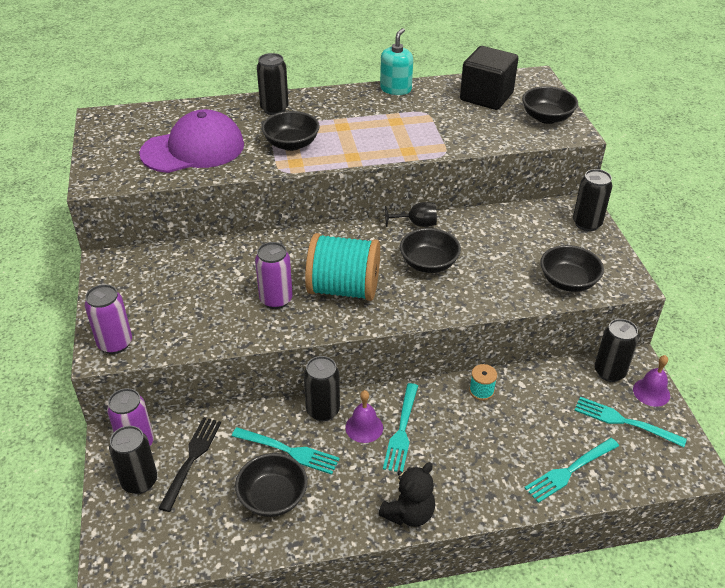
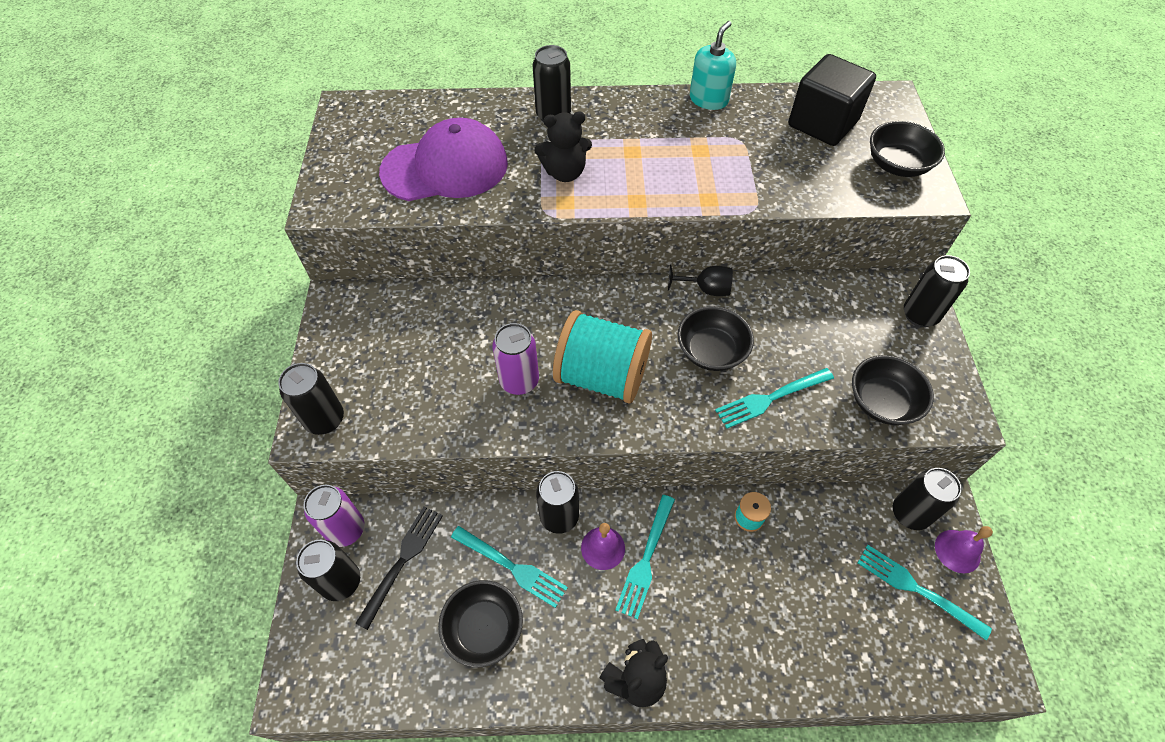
camera: 10 degrees right, 15 degrees up
purple can [85,284,132,354] -> black can [278,363,344,435]
black bowl [261,111,320,151] -> black teddy bear [534,112,592,182]
turquoise fork [524,438,619,503] -> turquoise fork moved to [715,368,834,429]

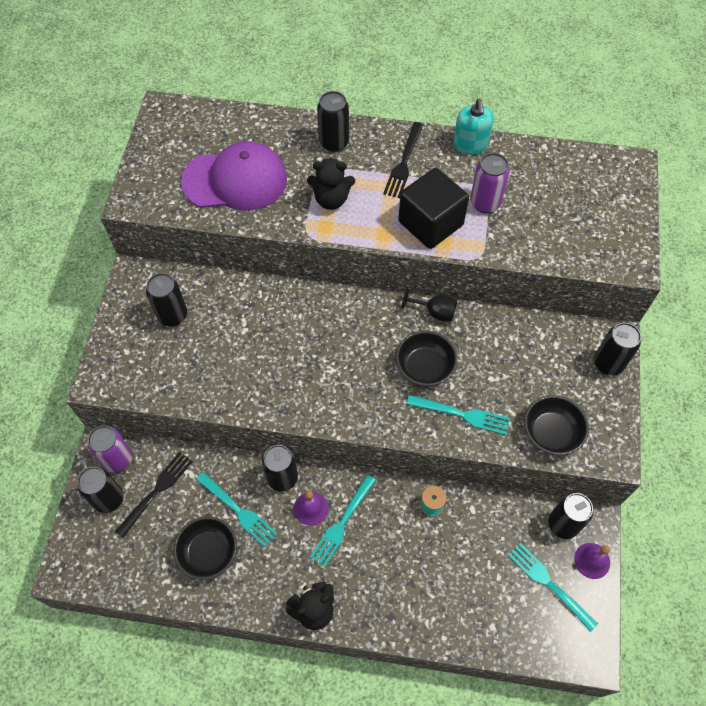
camera: 10 degrees right, 5 degrees up
black can [278,363,344,435] -> black can moved to [146,273,187,327]
purple can [492,323,539,395] -> purple can moved to [470,153,510,213]
turquoise spool [553,310,652,403] -> none
turquoise soap dispenser [690,21,736,110] -> turquoise soap dispenser turned 135 degrees clockwise [453,99,494,155]
turquoise fork [715,368,834,429] -> turquoise fork turned 150 degrees counterclockwise [406,395,510,435]
black cube [788,54,876,146] -> black cube moved to [398,168,469,249]
black bowl [870,121,945,177] -> none
none -> black fork [383,122,423,198]

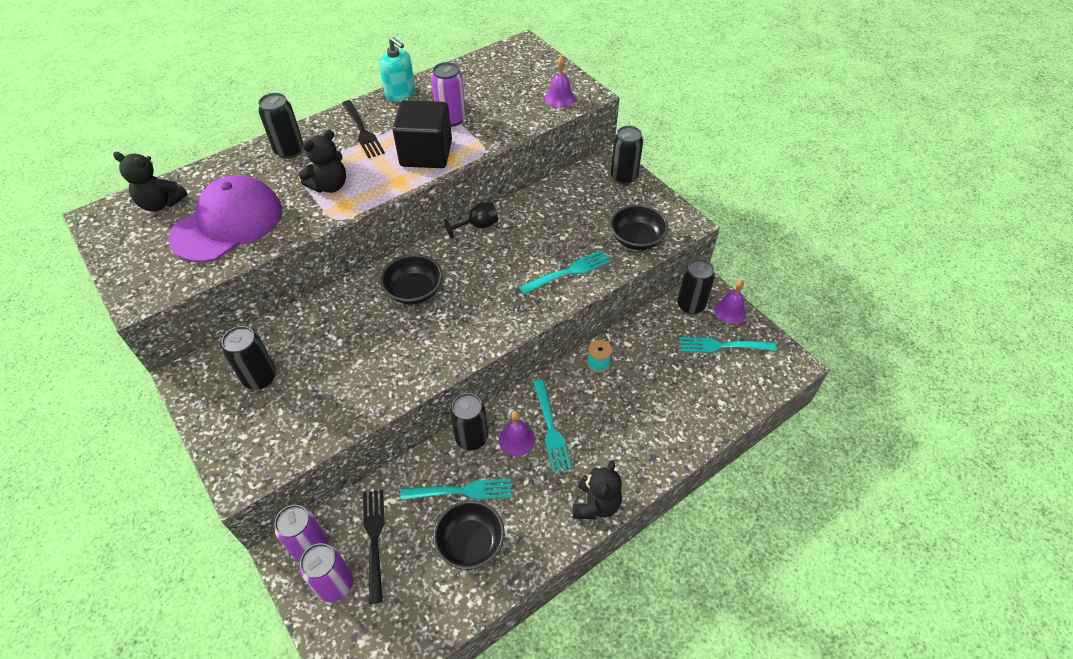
camera: 45 degrees left, 10 degrees down
black can [77,467,124,513] -> purple can [300,543,353,602]
black bowl [396,331,458,386] -> black bowl moved to [380,254,443,305]
none -> black teddy bear [113,152,188,212]
none -> purple bell [545,56,576,108]

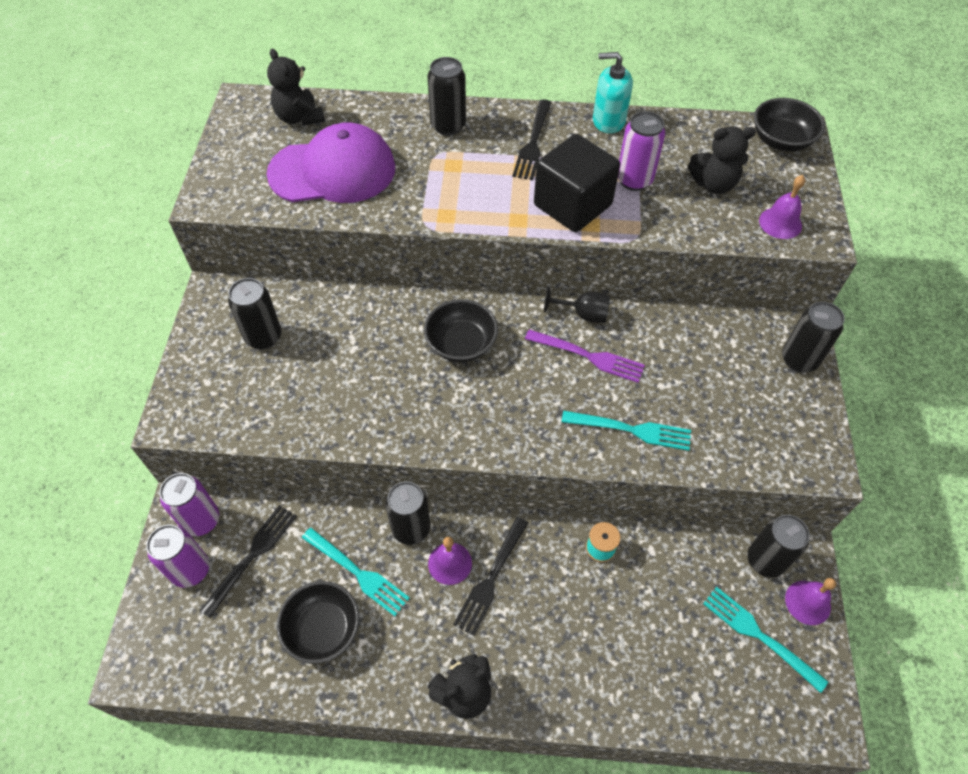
camera: 40 degrees right, 5 degrees up
black teddy bear [299,130,346,193] -> black teddy bear moved to [688,126,756,194]
turquoise soap dispenser [379,37,415,102] -> turquoise soap dispenser turned 105 degrees clockwise [593,52,633,134]
turquoise fork [533,380,572,473] -> black fork [453,517,528,636]
black bowl [610,205,668,250] -> black bowl moved to [754,98,825,152]
none -> purple fork [525,329,645,383]

